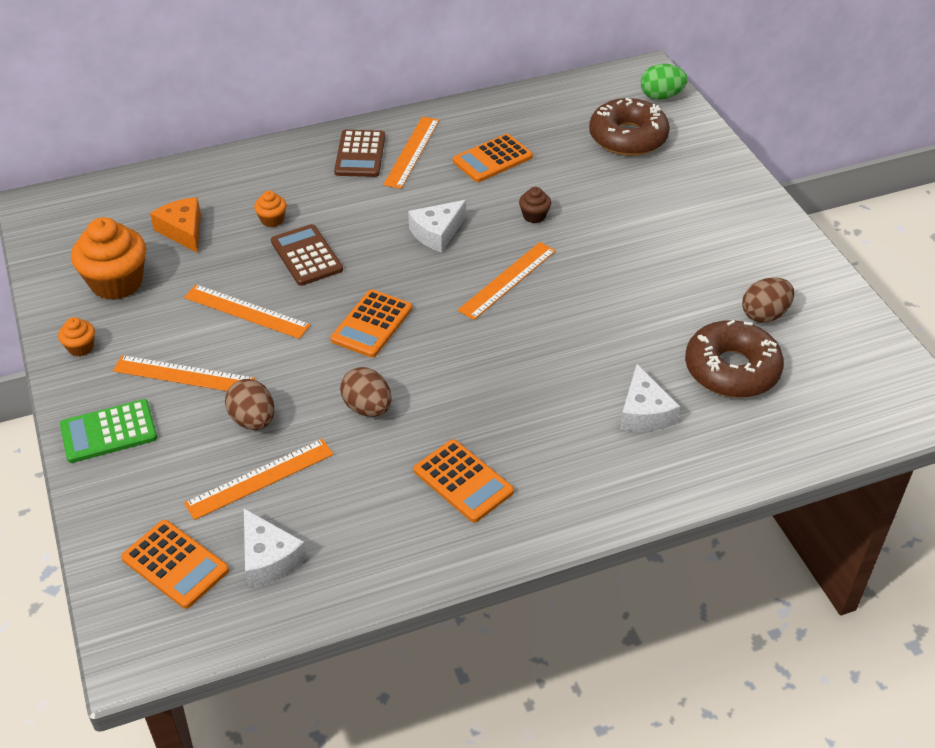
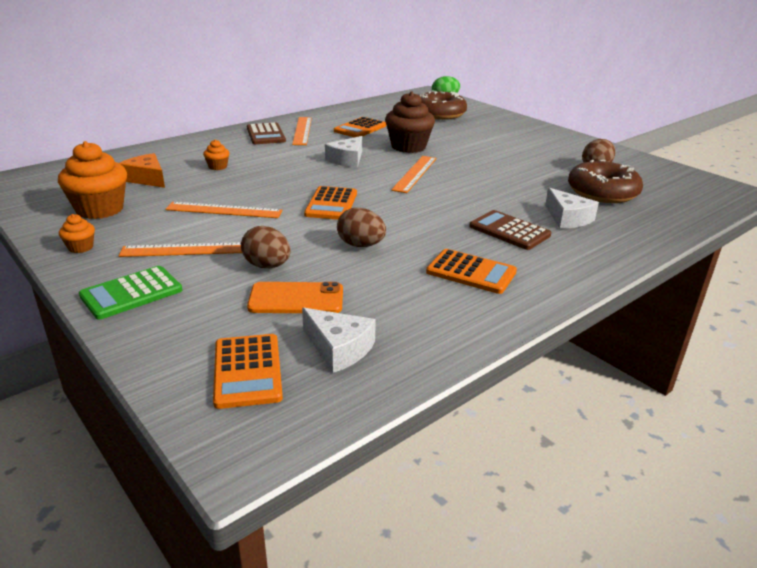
camera: 20 degrees left, 15 degrees down
orange calculator [121,520,229,609] -> orange calculator turned 60 degrees clockwise [213,334,283,409]
orange ruler [184,439,334,520] -> orange phone [247,282,343,313]
brown calculator [271,224,343,286] -> brown calculator moved to [469,210,551,250]
brown cupcake [519,187,551,223] -> brown cupcake [385,91,435,153], size x2.14

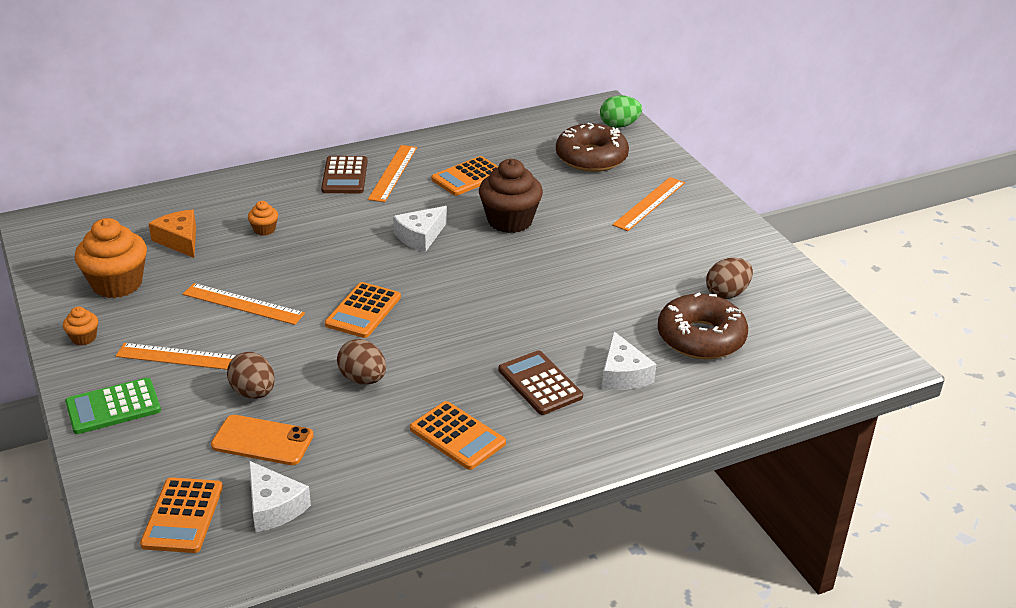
camera: 15 degrees right, 5 degrees up
orange ruler [391,156,437,193] -> orange ruler moved to [612,177,685,231]

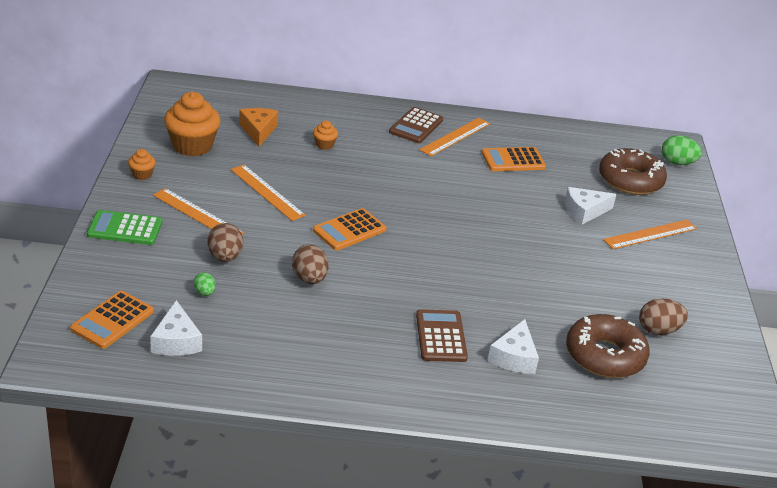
camera: 25 degrees right, 0 degrees up
orange phone [211,415,314,465] -> green egg [193,272,216,296]
white cheese [393,206,447,252] -> white cheese moved to [565,187,616,225]
orange calculator [410,401,506,470] -> none
brown cupcake [479,159,543,233] -> none

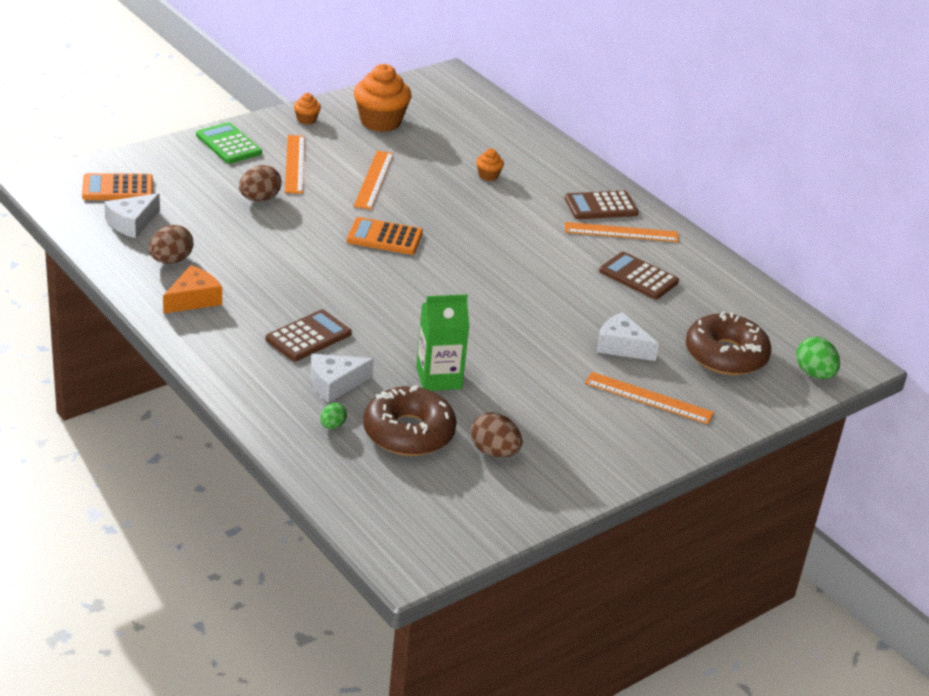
camera: 50 degrees right, 0 degrees up
green egg [193,272,216,296] -> green egg moved to [320,403,347,429]
orange cheese [239,108,278,147] -> orange cheese moved to [163,265,222,314]
brown egg [292,244,329,284] -> brown egg moved to [149,225,194,264]
orange calculator [482,147,546,171] -> brown calculator [599,252,679,300]
none -> green carton [416,294,469,391]

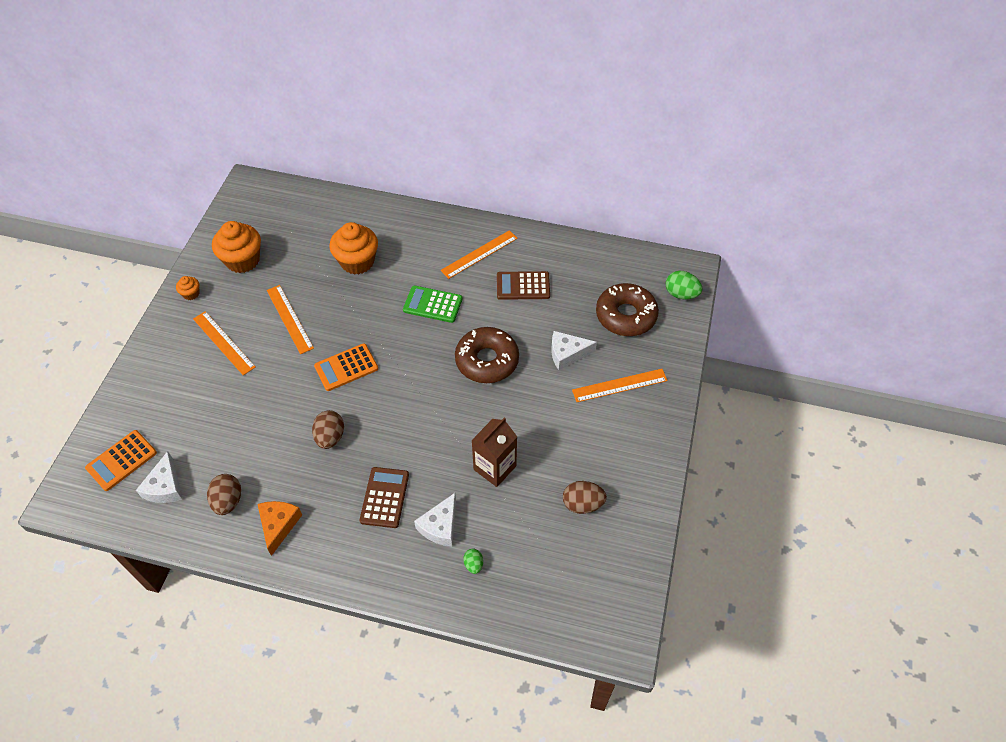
camera: 35 degrees left, 20 degrees up
green calculator [196,122,262,164] -> green calculator moved to [403,286,463,323]
brown egg [239,165,281,201] -> brown egg moved to [312,410,344,449]
brown donut [363,385,457,456] -> brown donut moved to [455,327,519,383]
green carton [416,294,469,391] -> brown carton [471,418,517,487]
orange cupcake [476,149,504,181] -> orange cupcake [329,222,378,275], size x2.14
brown calculator [565,191,639,219] -> none

